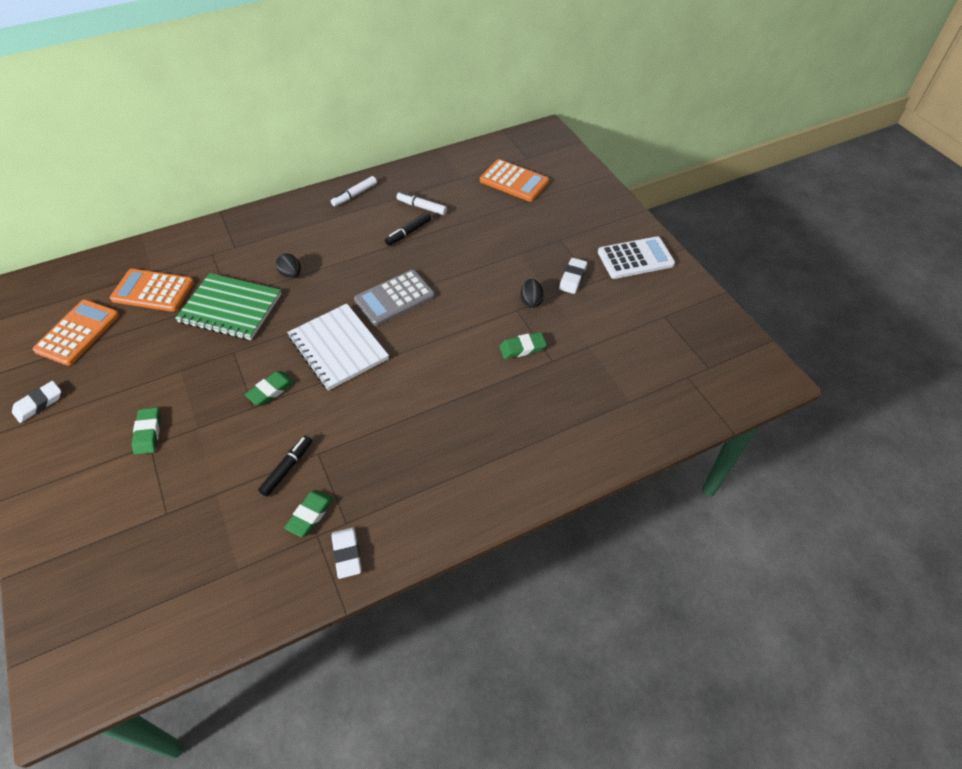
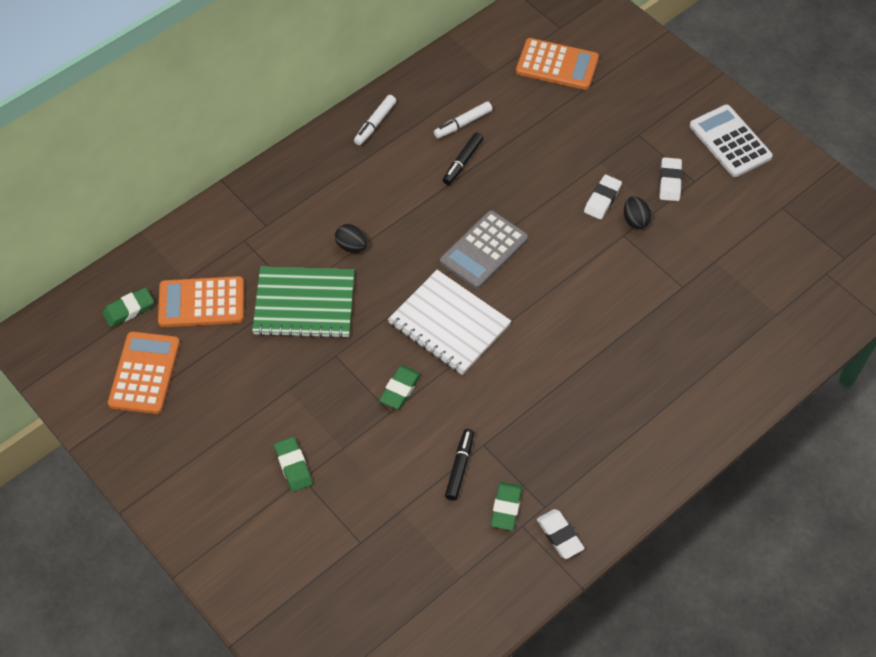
camera: 15 degrees left, 5 degrees up
white eraser [12,381,61,423] -> white eraser moved to [584,175,622,220]
white marker [396,191,447,215] -> white marker turned 45 degrees counterclockwise [434,101,492,139]
green eraser [499,332,547,359] -> green eraser moved to [102,288,154,327]
white calculator [598,236,675,279] -> white calculator turned 90 degrees counterclockwise [690,105,773,177]

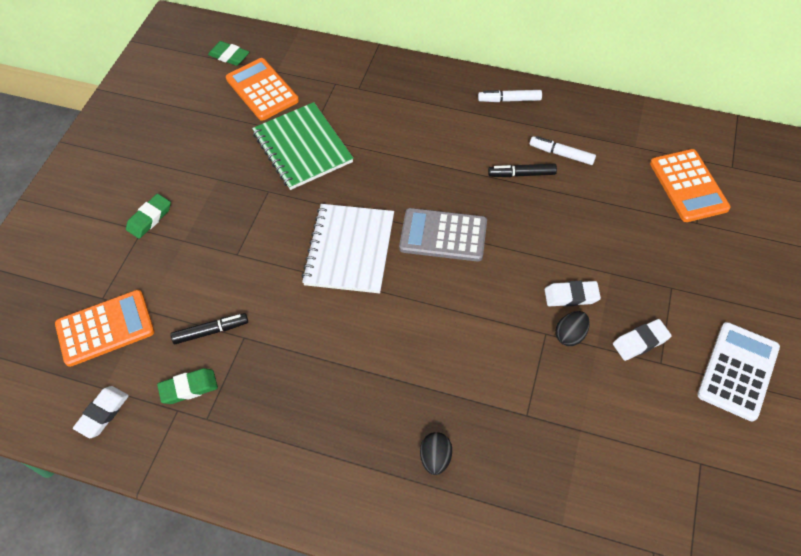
camera: 60 degrees right, 0 degrees up
orange calculator [108,332,180,414] -> orange calculator moved to [55,290,155,367]
black egg [335,224,368,253] -> black egg moved to [420,432,452,475]
green eraser [379,365,421,409] -> none
white eraser [537,509,585,559] -> white eraser moved to [73,386,129,438]

